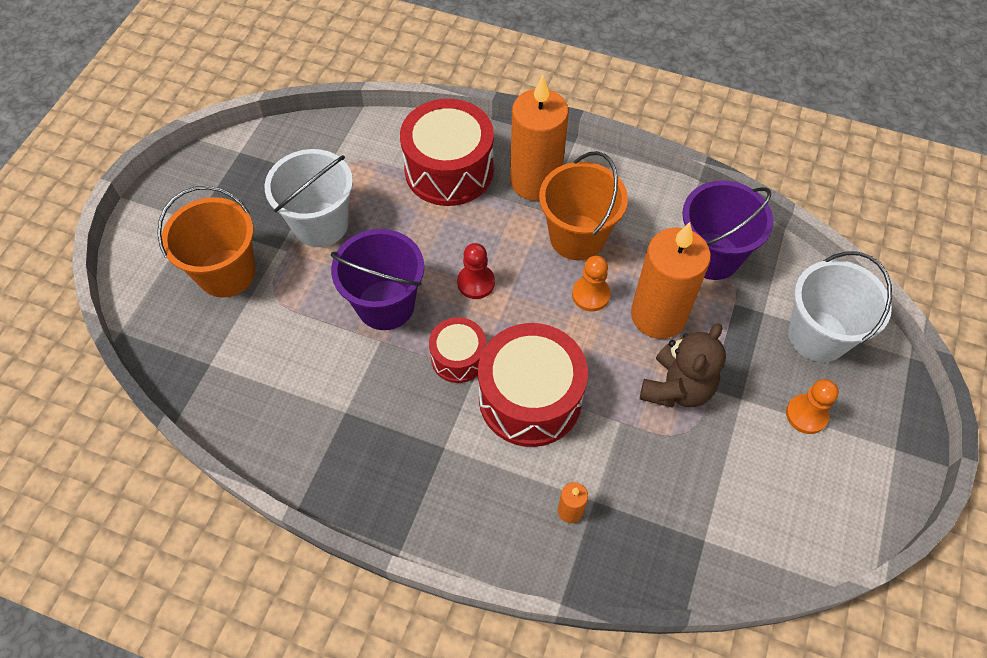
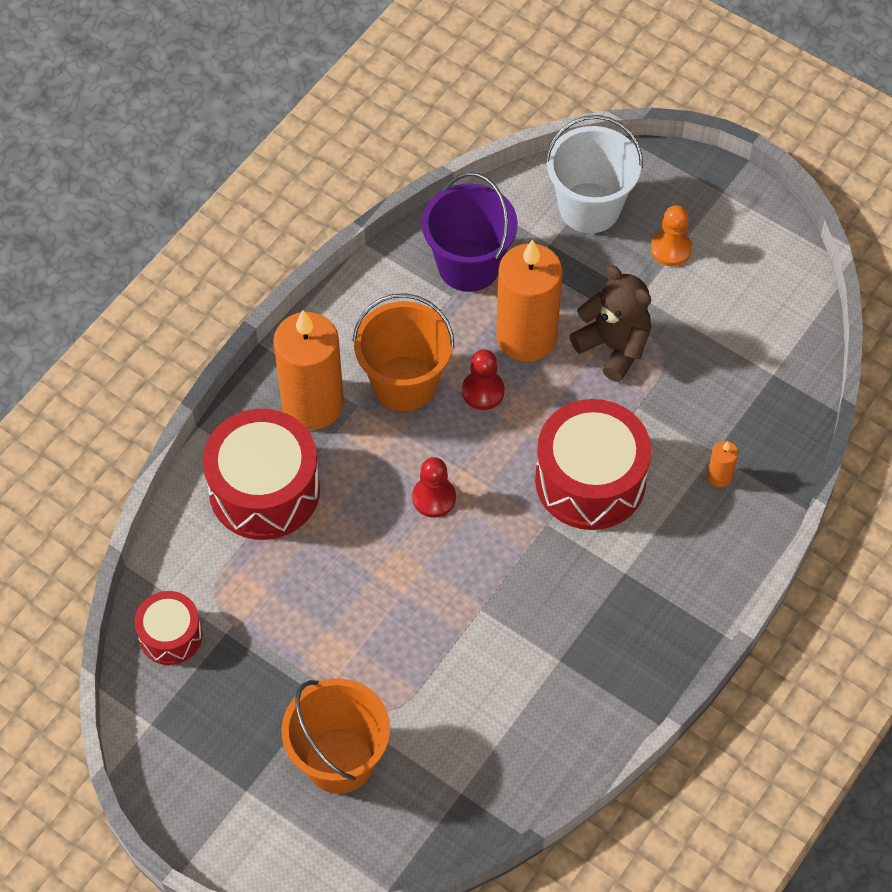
camera: 75 degrees left, 0 degrees up
white bucket [265,149,353,247] -> none
purple bucket [331,229,424,330] -> none
red drum [429,317,486,383] -> red drum moved to [135,591,203,665]
orange pawn [572,256,611,312] -> red pawn [462,349,505,410]

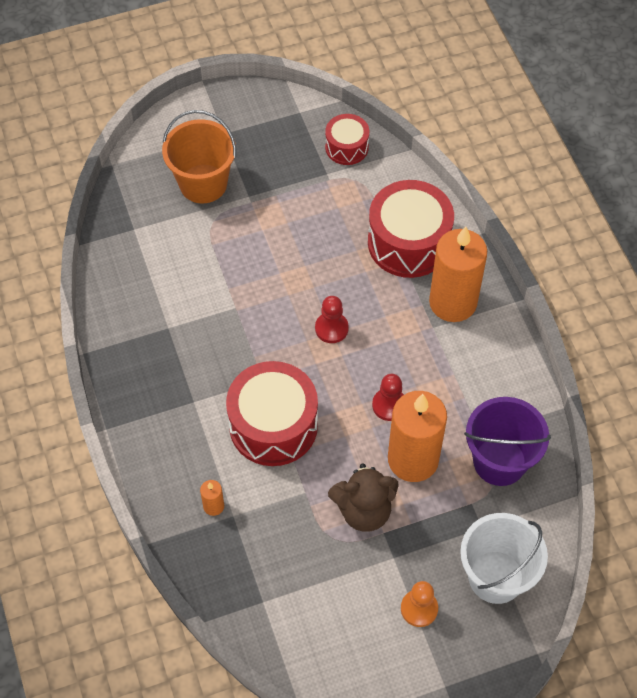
camera: 125 degrees right, 0 degrees up
orange bucket [352,293,455,411] -> none

